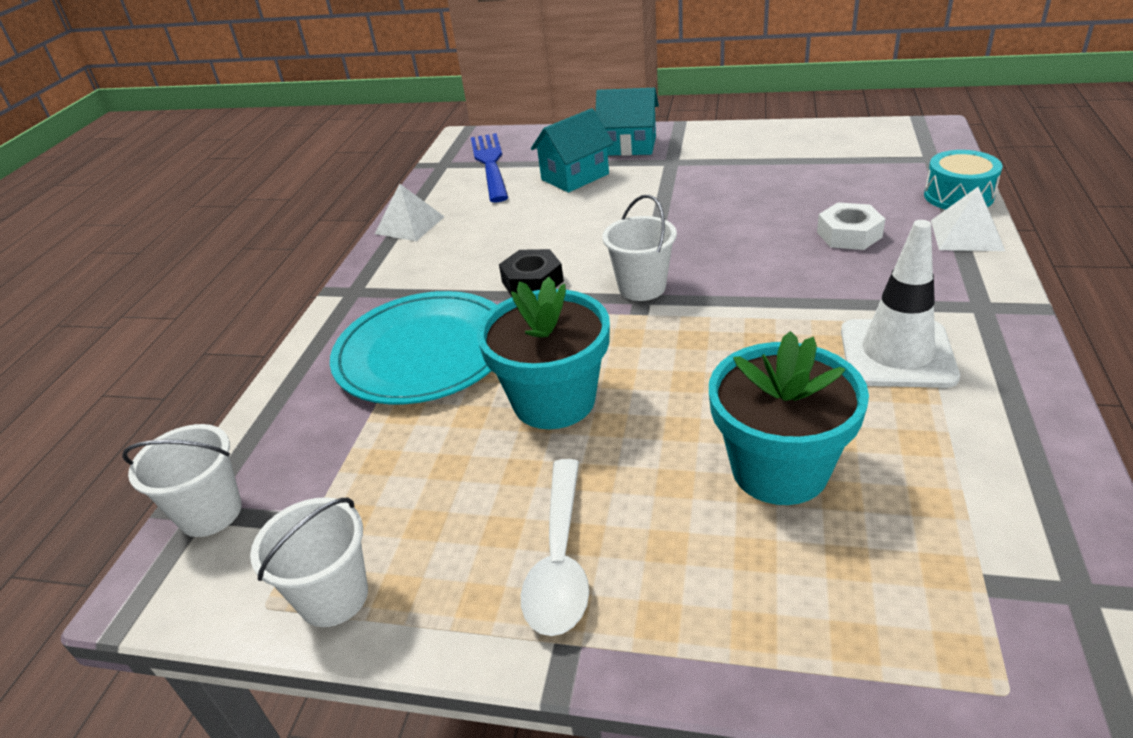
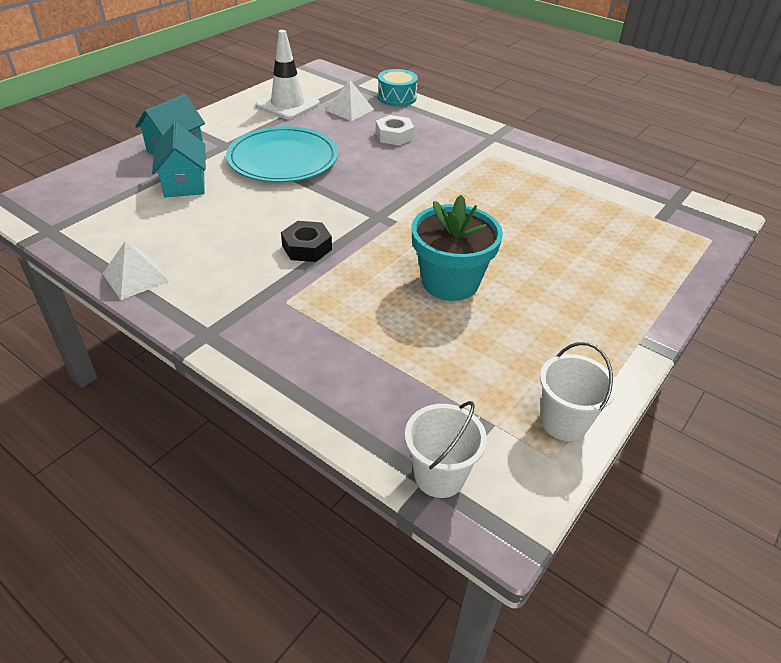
camera: 70 degrees left, 5 degrees up
turquoise plate [330,291,496,404] -> turquoise plate moved to [226,126,338,182]
blue fork [471,133,508,202] -> none
white spoon [521,459,589,636] -> none
white bucket [602,195,677,301] -> none
turquoise flower pot [709,331,869,505] -> none
white traffic cone [841,220,960,388] -> white traffic cone moved to [255,30,320,120]
white pyramid [931,187,1005,251] -> white pyramid moved to [326,79,374,121]

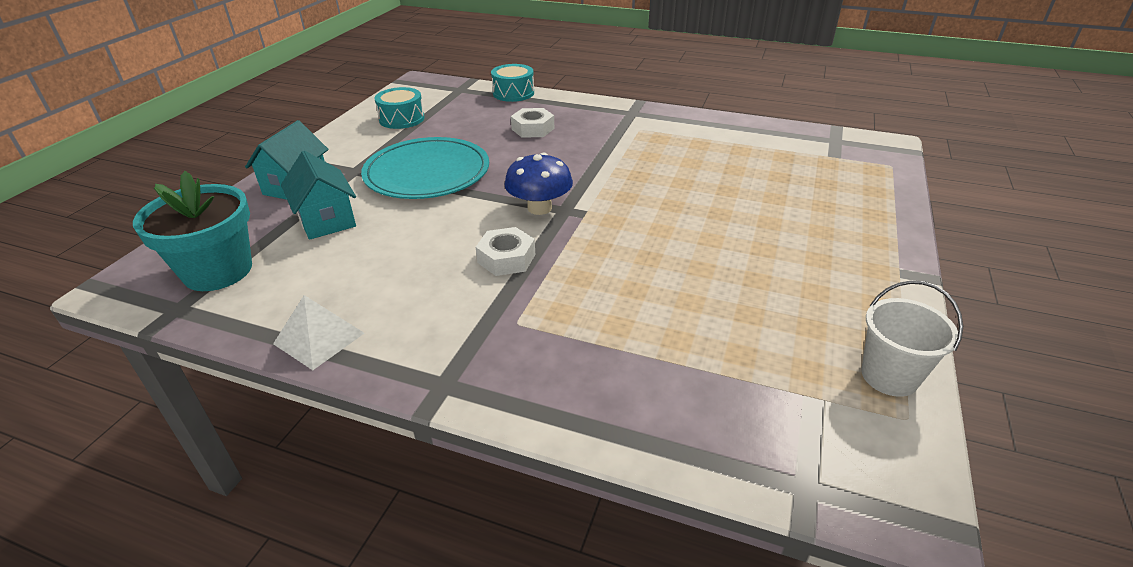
camera: 15 degrees left, 5 degrees down
white traffic cone [255,30,320,120] -> turquoise drum [374,87,425,129]
black nut [281,221,332,262] -> white nut [476,227,535,276]
white pyramid [326,79,374,121] -> none
white bucket [405,401,487,498] -> none
turquoise flower pot [412,195,503,301] -> turquoise flower pot moved to [133,171,252,291]
none -> blue mushroom [504,153,573,215]

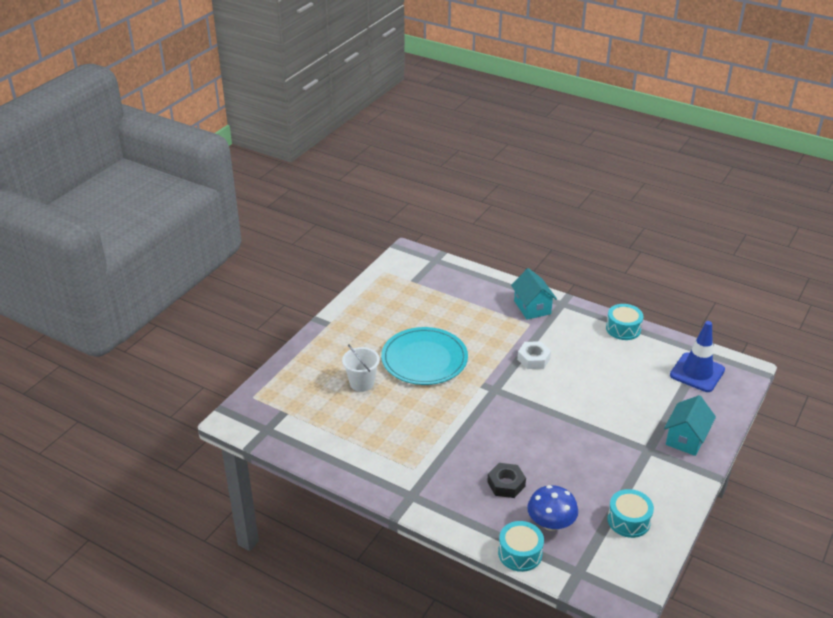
camera: 170 degrees left, 0 degrees up
turquoise flower pot [133,171,252,291] -> blue traffic cone [670,321,725,392]
white pyramid [273,295,364,370] -> turquoise drum [606,304,644,340]
turquoise house [281,151,356,240] -> turquoise house moved to [511,268,557,320]
turquoise plate [361,137,489,199] -> turquoise plate moved to [381,327,468,385]
blue mushroom [504,153,573,215] -> blue mushroom moved to [527,485,578,531]
white nut [511,108,554,138] -> black nut [487,463,526,498]
white bucket [861,281,963,397] -> white bucket moved to [342,344,380,392]

